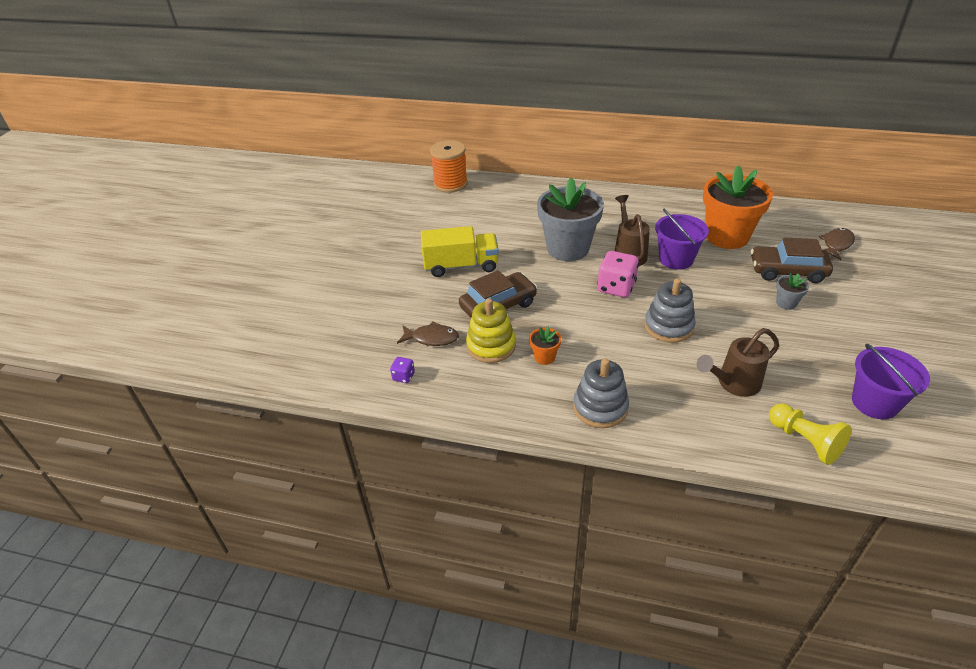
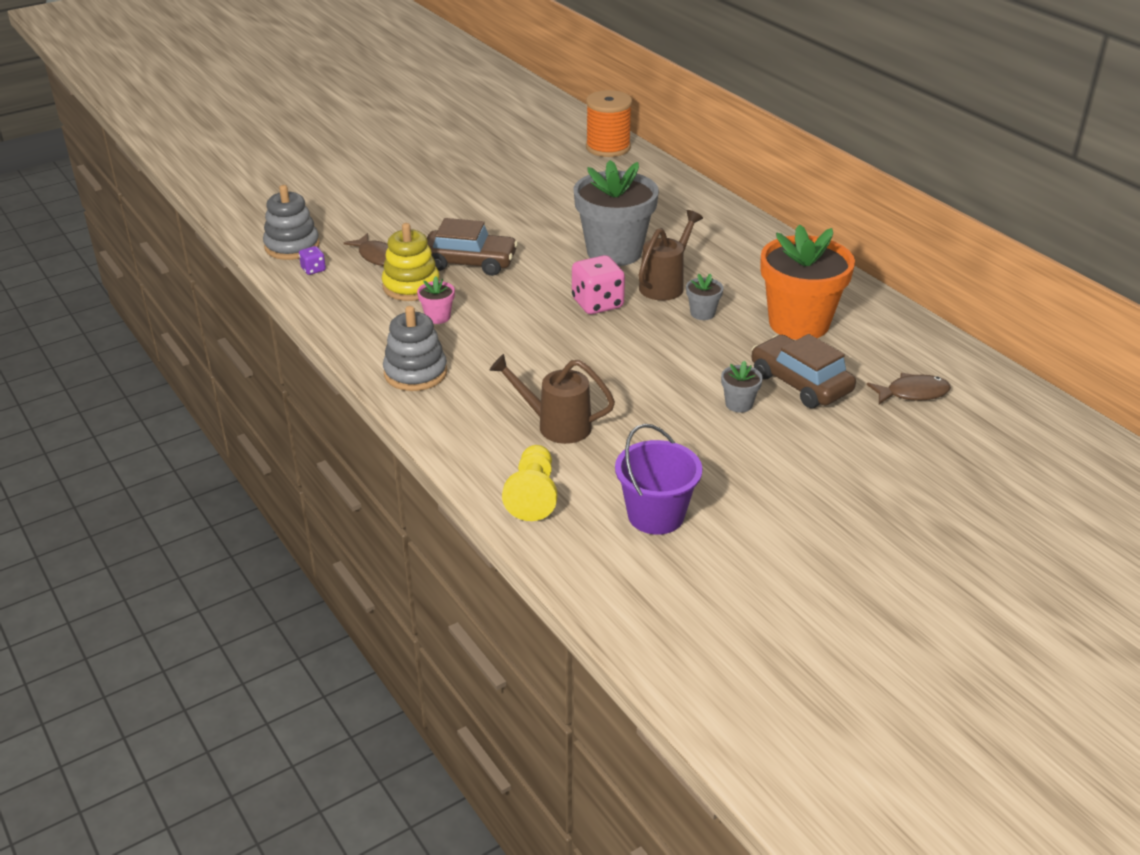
camera: 40 degrees right, 5 degrees down
yellow truck [421,226,499,277] -> none
orange flower pot [529,327,561,365] -> pink flower pot [417,276,455,324]
grey stacking toy [644,278,696,343] -> grey stacking toy moved to [263,185,320,260]
purple bucket [655,208,709,270] -> grey flower pot [686,273,723,320]

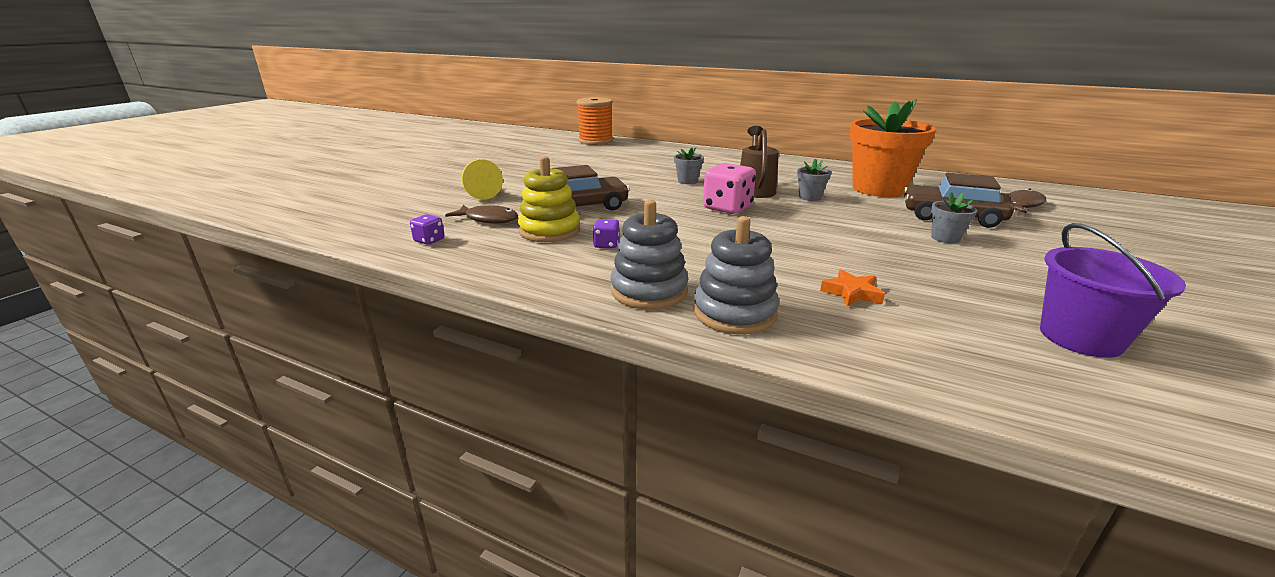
camera: 30 degrees left, 10 degrees down
grey stacking toy [263,185,320,260] -> grey stacking toy moved to [694,216,779,334]
pink flower pot [417,276,455,324] -> purple dice [592,219,620,248]
brown watering can [490,354,615,444] -> orange star [820,269,885,307]
yellow pawn [502,445,557,521] -> yellow pawn moved to [462,159,503,200]
grey flower pot [573,160,659,266] -> grey flower pot [674,147,704,184], size x0.41

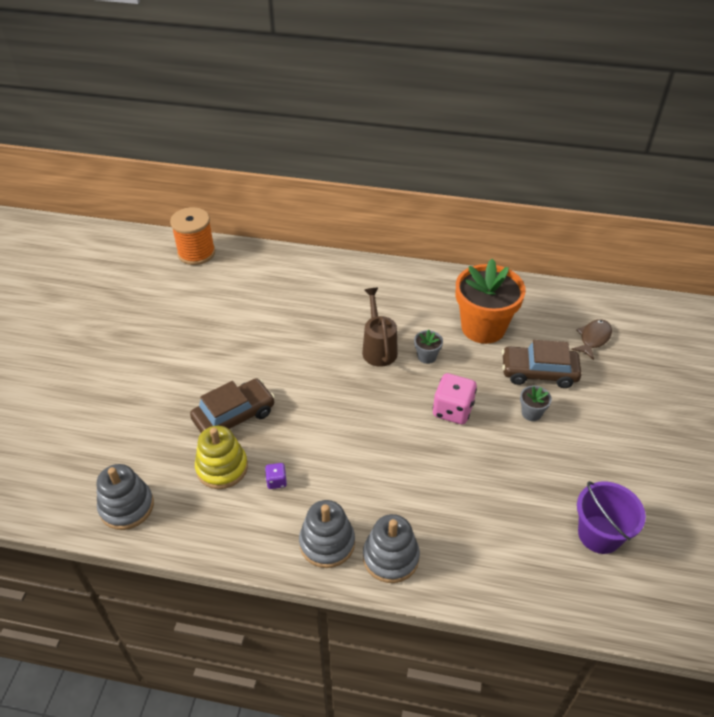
camera: 15 degrees left, 20 degrees up
purple dice [410,214,445,245] -> grey stacking toy [97,464,154,530]
brown fish [445,205,518,223] -> none
yellow pawn [462,159,503,200] -> none
grey flower pot [674,147,704,184] -> none
pink dice [703,163,756,214] -> pink dice moved to [433,373,477,424]
orange star [820,269,885,307] -> none

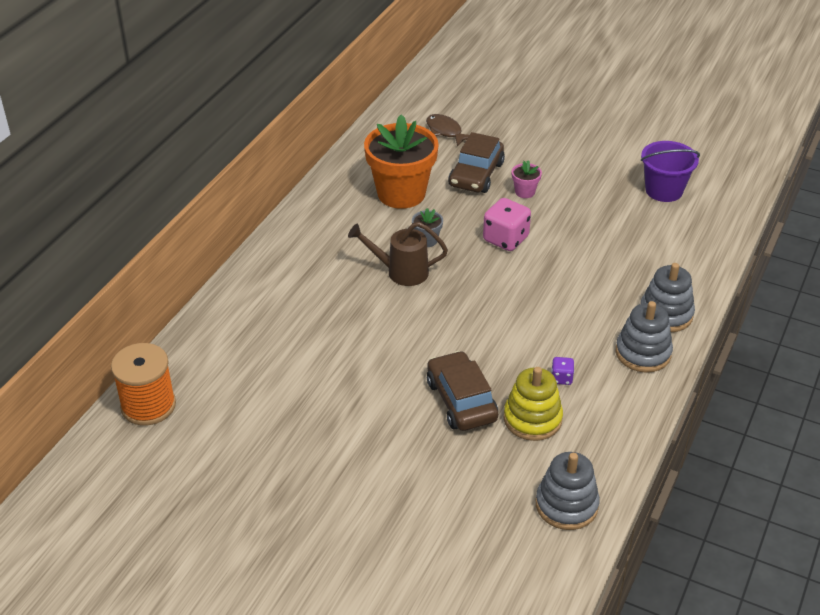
camera: 75 degrees left, 5 degrees down
grey flower pot [520,386,552,421] -> pink flower pot [512,160,542,198]

